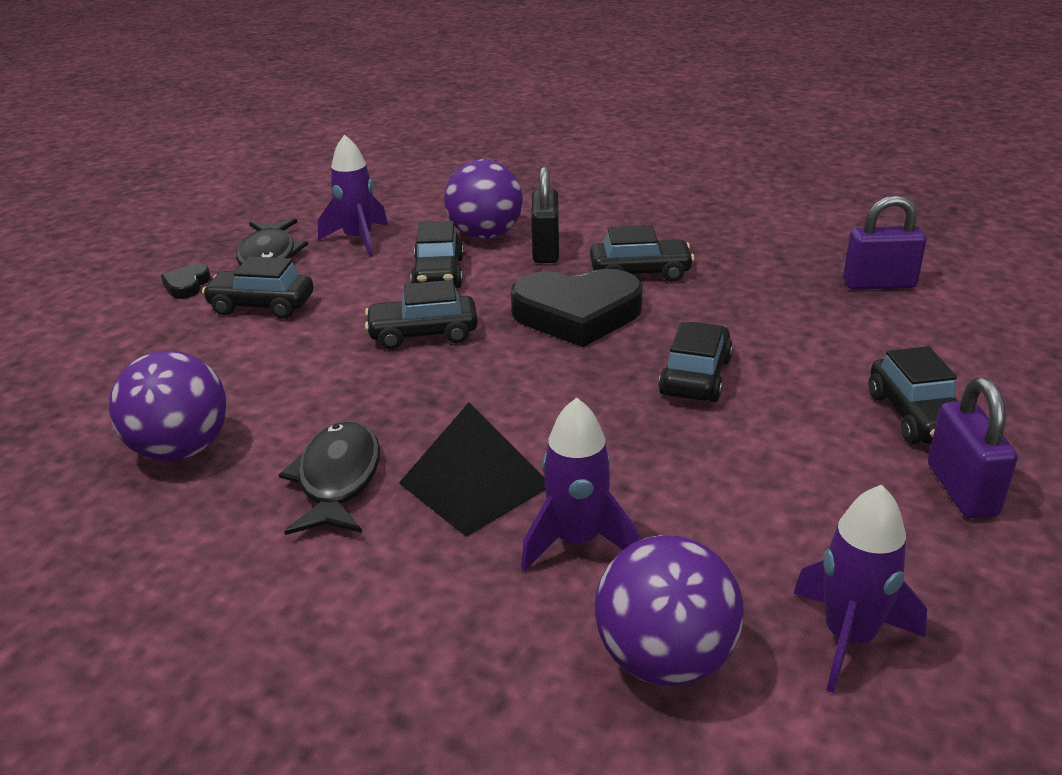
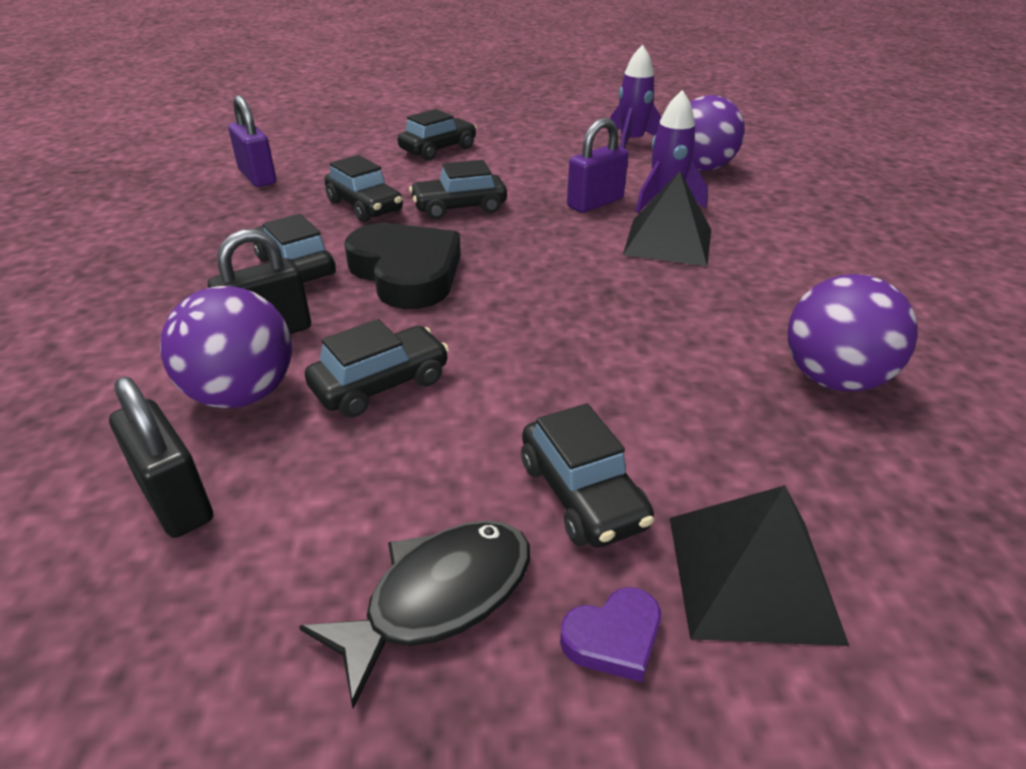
camera: 125 degrees left, 5 degrees up
black heart [161,264,211,299] -> purple heart [560,587,661,682]
black fish [279,421,380,535] -> none
purple rocket [318,134,388,257] -> none
black car [365,280,478,349] -> black car moved to [324,155,403,222]
purple padlock [928,377,1018,518] -> purple padlock moved to [567,118,629,213]
none -> black padlock [109,376,213,538]
none -> black pyramid [670,485,849,646]

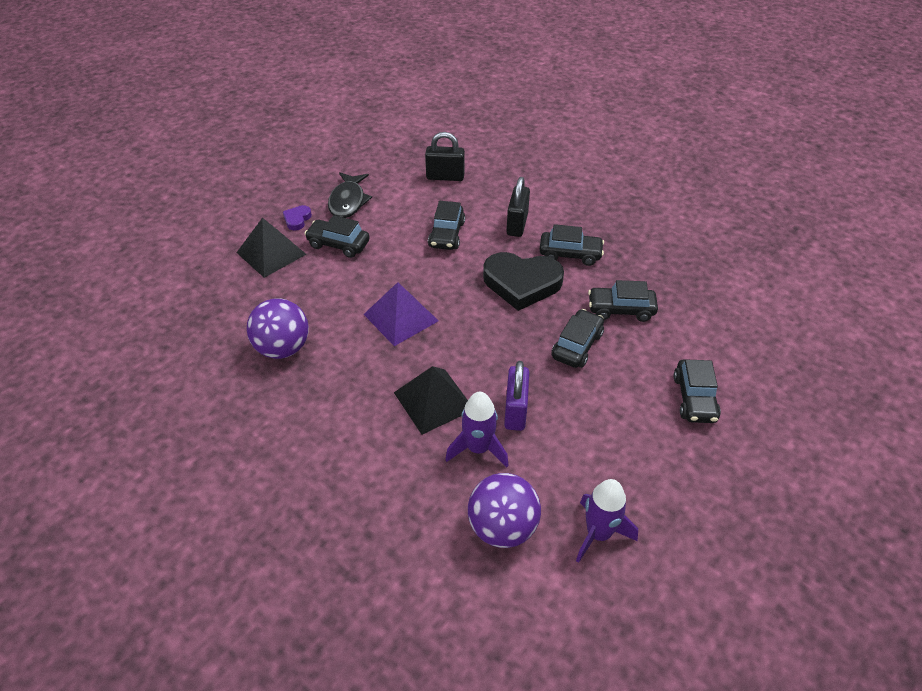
camera: 135 degrees right, 10 degrees up
purple ball [160,286,292,408] -> none
purple padlock [228,95,276,187] -> none
none -> purple pyramid [363,282,439,346]

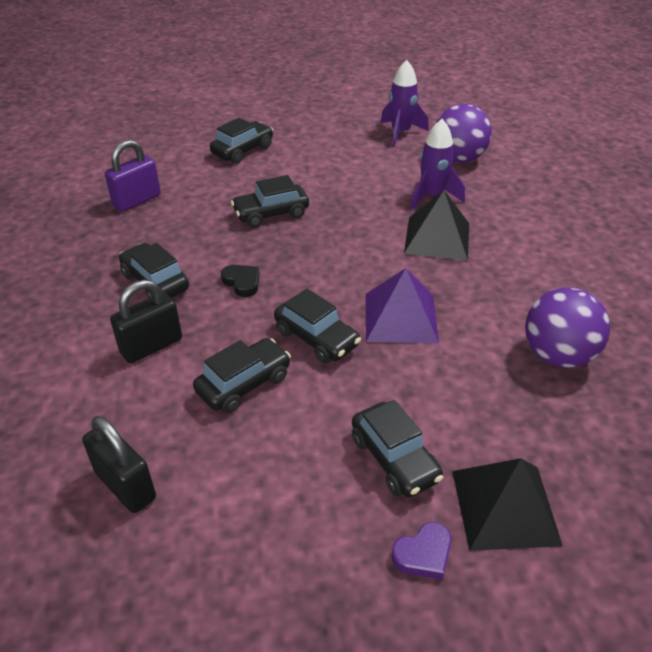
camera: 140 degrees left, 5 degrees down
black fish [328,172,372,218] -> none
black heart [483,252,564,311] -> black heart [221,265,260,297], size x0.44
purple padlock [504,361,529,431] -> purple padlock moved to [105,140,161,212]
black car [588,280,658,322] -> black car moved to [274,289,361,364]

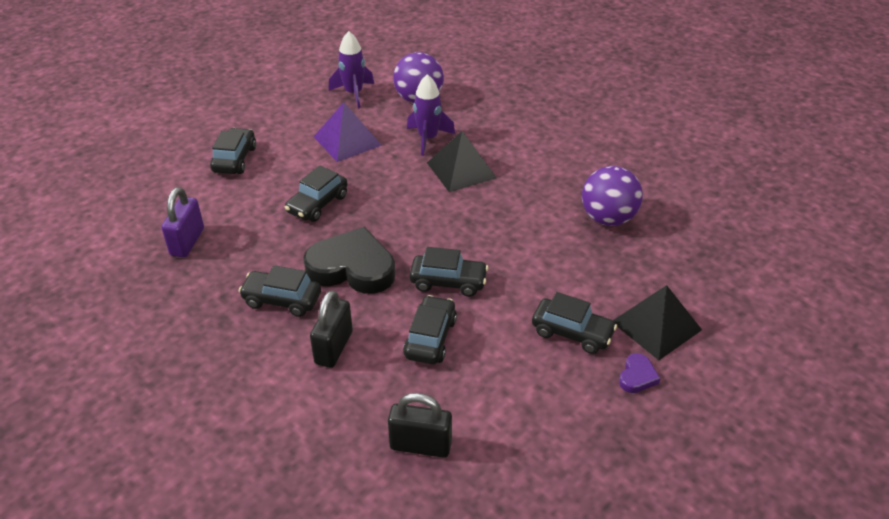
camera: 35 degrees left, 0 degrees up
black heart [221,265,260,297] -> black heart [303,227,395,294], size x2.27
purple pyramid [365,268,439,343] -> purple pyramid moved to [314,102,382,162]

